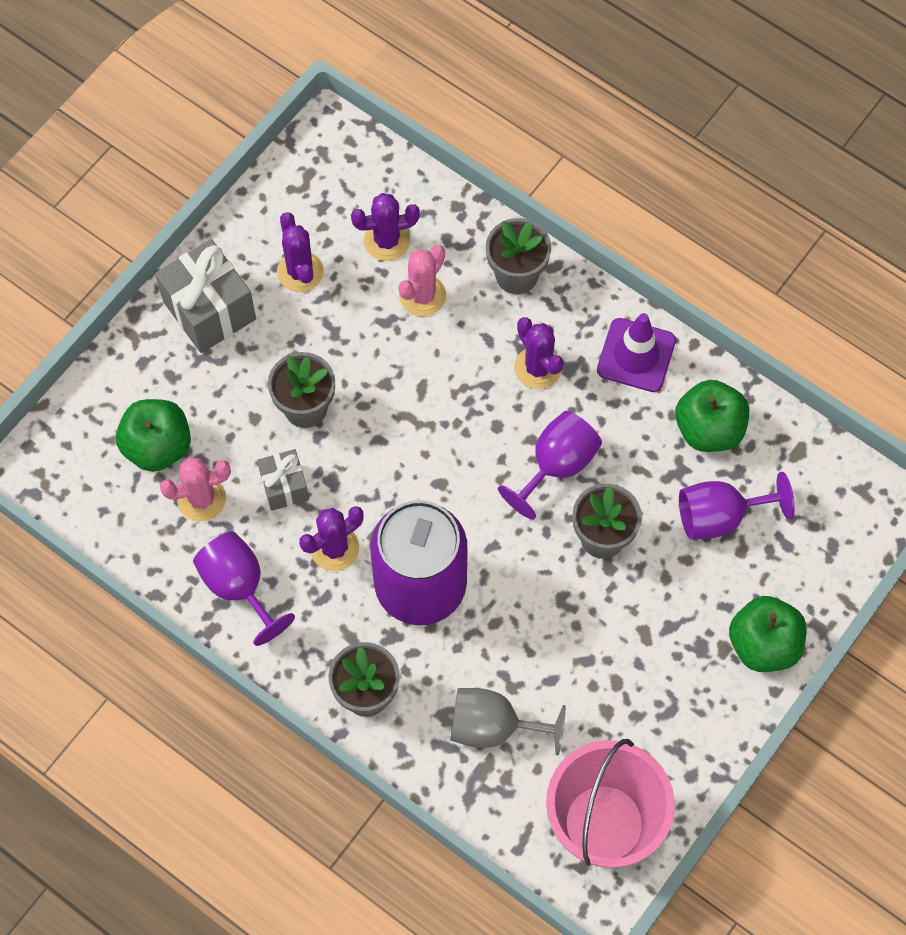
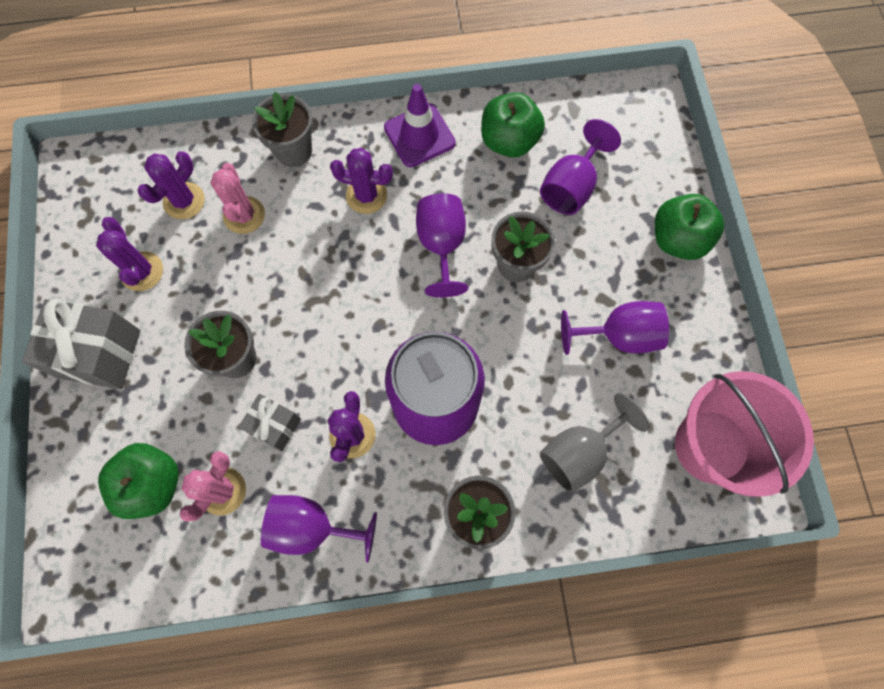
camera: 45 degrees left, 5 degrees up
purple cactus [277,212,324,292] -> purple cactus turned 45 degrees clockwise [96,217,163,291]
none -> purple goblet [561,301,669,355]

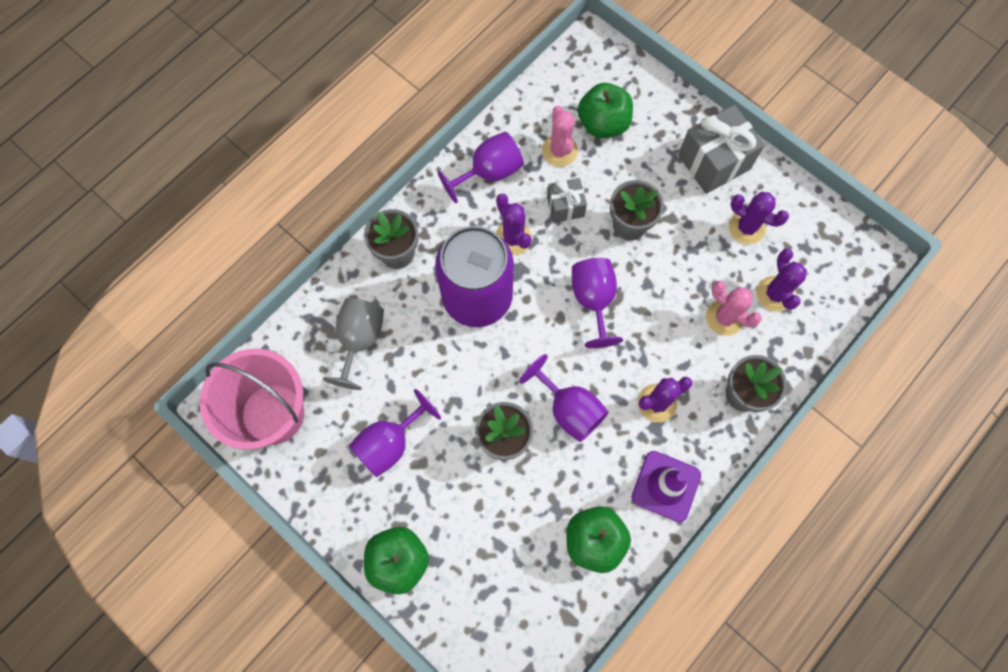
camera: 140 degrees right, 0 degrees up
purple goblet [540,119,621,215] -> purple goblet moved to [572,258,623,348]

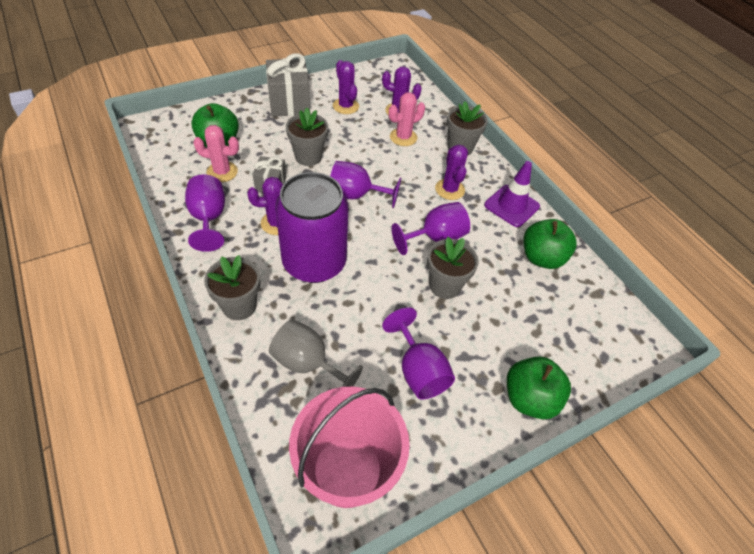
camera: 75 degrees left, 20 degrees down
purple cactus [729,192,789,244] -> purple cactus turned 75 degrees counterclockwise [333,60,359,114]

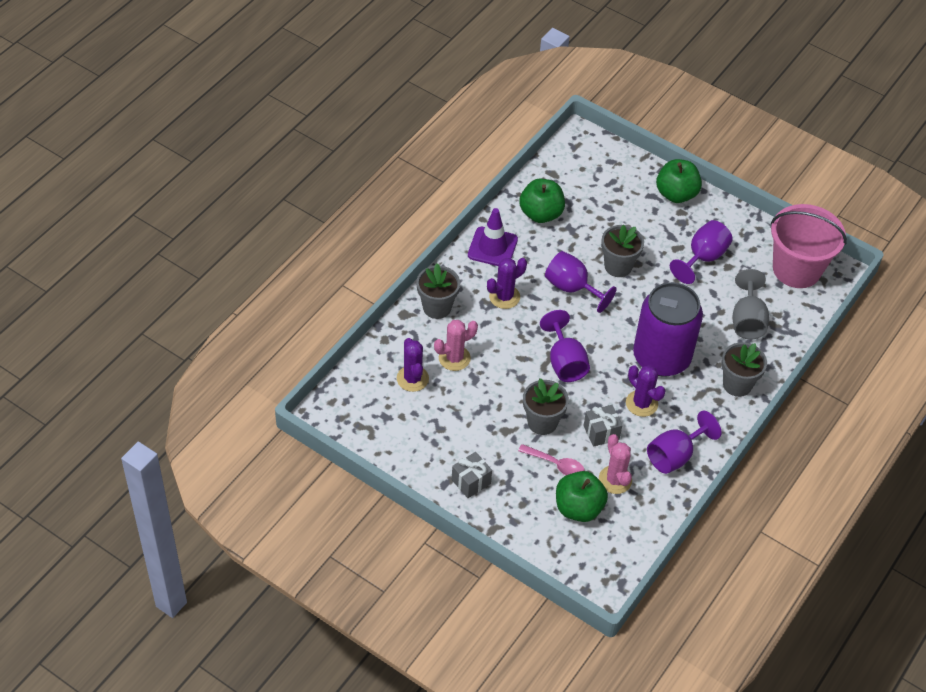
camera: 115 degrees left, 0 degrees up
grey gift [266,53,310,117] -> grey gift [452,452,492,498], size x0.57
purple cactus [333,60,359,114] -> none
pink cactus [389,92,425,146] -> pink cactus turned 60 degrees counterclockwise [434,320,478,371]
none -> pink spoon [518,444,585,475]

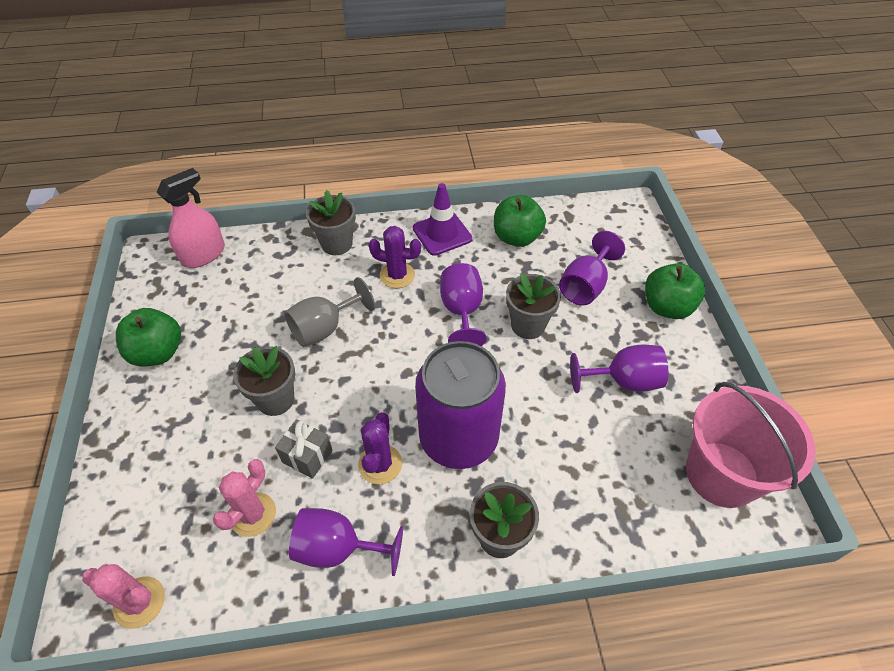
camera: 50 degrees right, 0 degrees up
purple cactus [397,338,429,392] -> none
pink cactus [434,320,478,371] -> pink cactus moved to [82,564,165,629]
grey gift [452,452,492,498] -> none
pink spoon [518,444,585,475] -> none
purple goblet [540,310,590,382] -> purple goblet moved to [559,231,625,305]
green apple [556,471,608,522] -> green apple moved to [116,308,181,366]
grey goblet [733,269,769,339] -> grey goblet moved to [284,277,375,347]
none -> pink spray bottle [157,168,225,268]

